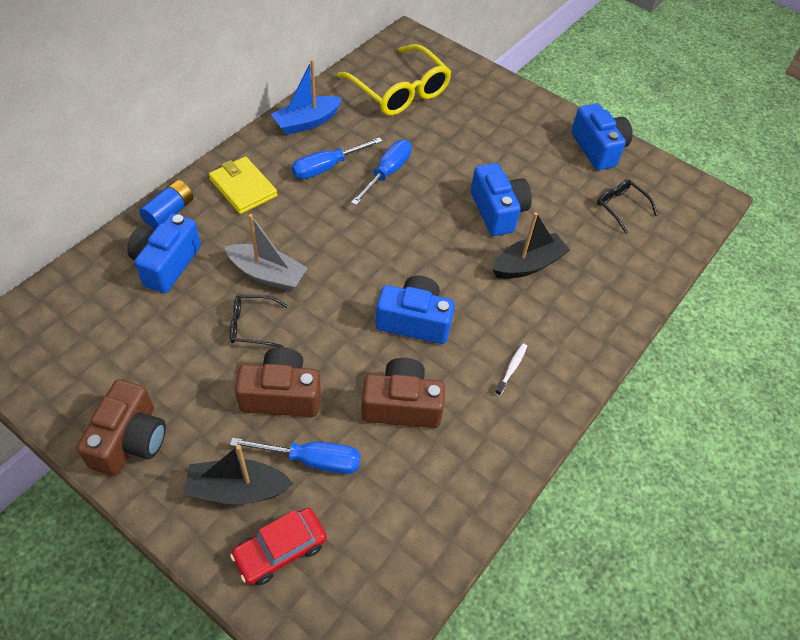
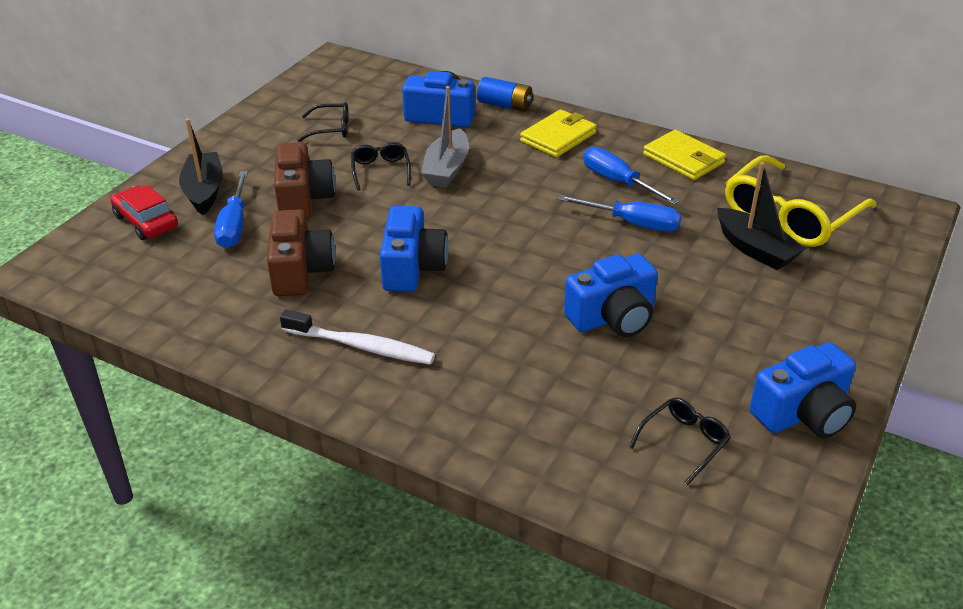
camera: 85 degrees right, 15 degrees down
brown camera [77,379,166,476] -> none
blue boat [271,60,342,135] -> yellow wallet [643,130,726,180]
black boat [492,212,570,279] -> black boat moved to [717,162,805,270]
white toothbrush [495,344,527,396] -> white toothbrush [280,310,435,365], size x1.99
none -> black glasses [297,102,349,142]

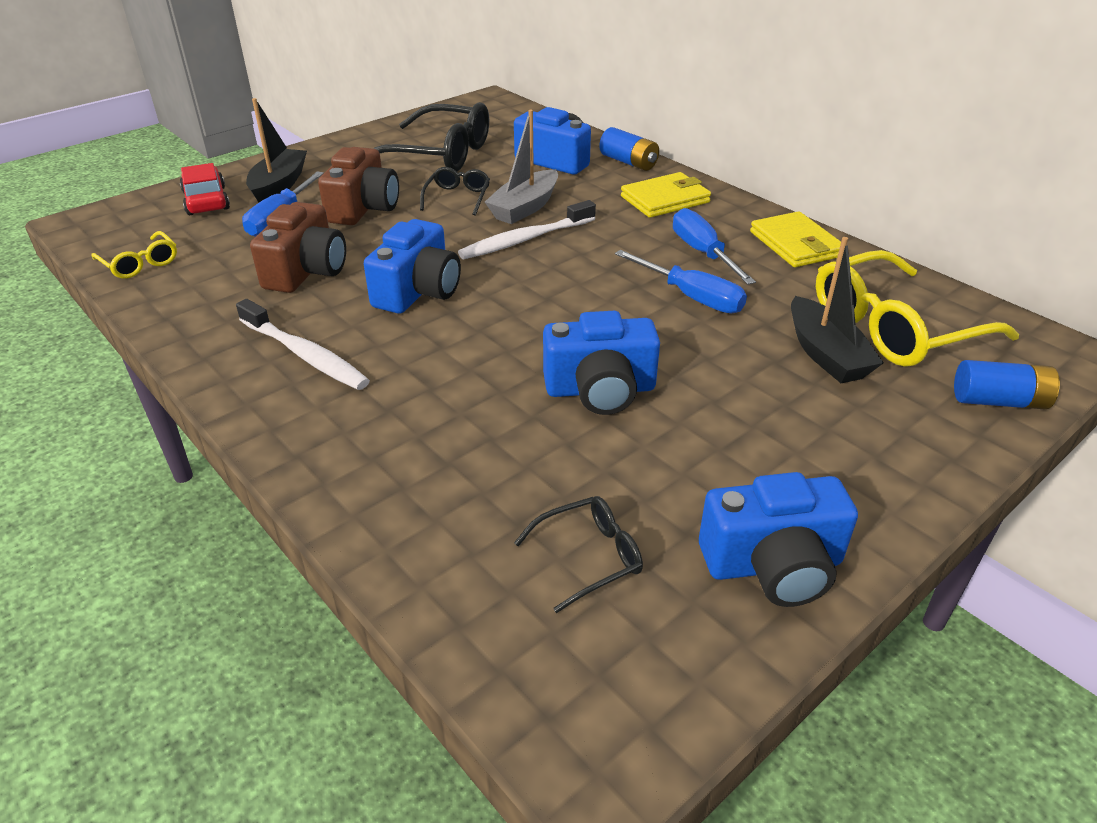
camera: 20 degrees right, 0 degrees up
black glasses [297,102,349,142] -> black glasses [373,102,489,172], size x2.03
none -> yellow glasses [91,231,177,279]
none -> white toothbrush [458,200,596,259]
none -> blue battery [954,360,1060,409]

